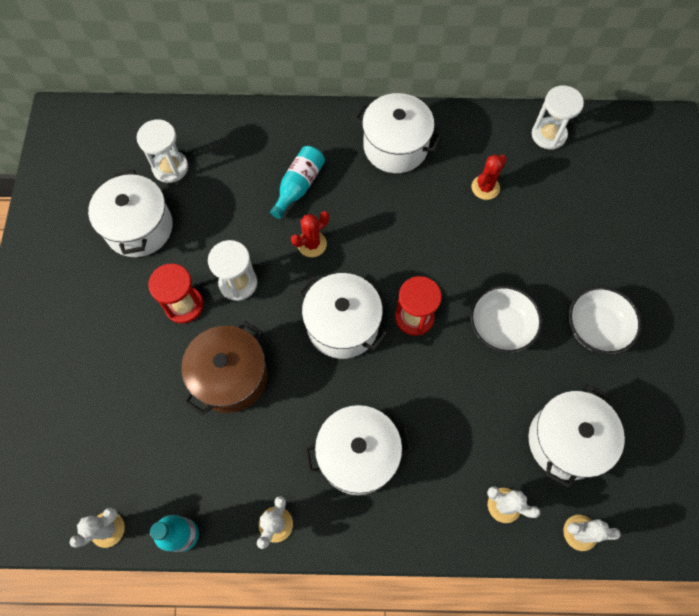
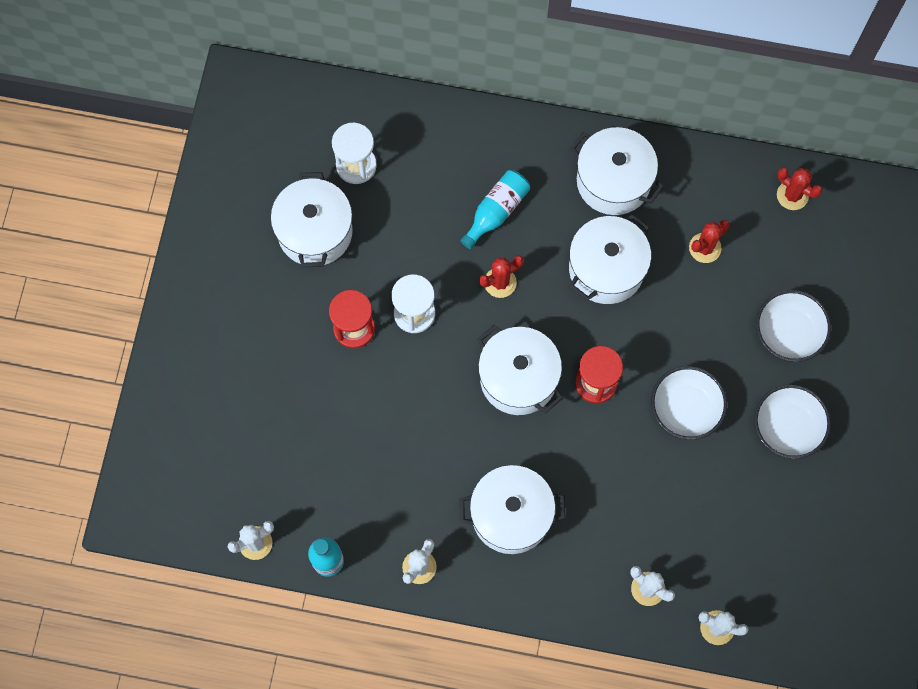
camera: 10 degrees right, 5 degrees up
brown pot [181,321,268,416] -> none
white pot [528,385,625,488] -> white pot moved to [569,214,651,304]
white hourglass [532,85,584,150] -> red cactus [777,167,822,210]
none -> white bowl [756,290,831,362]

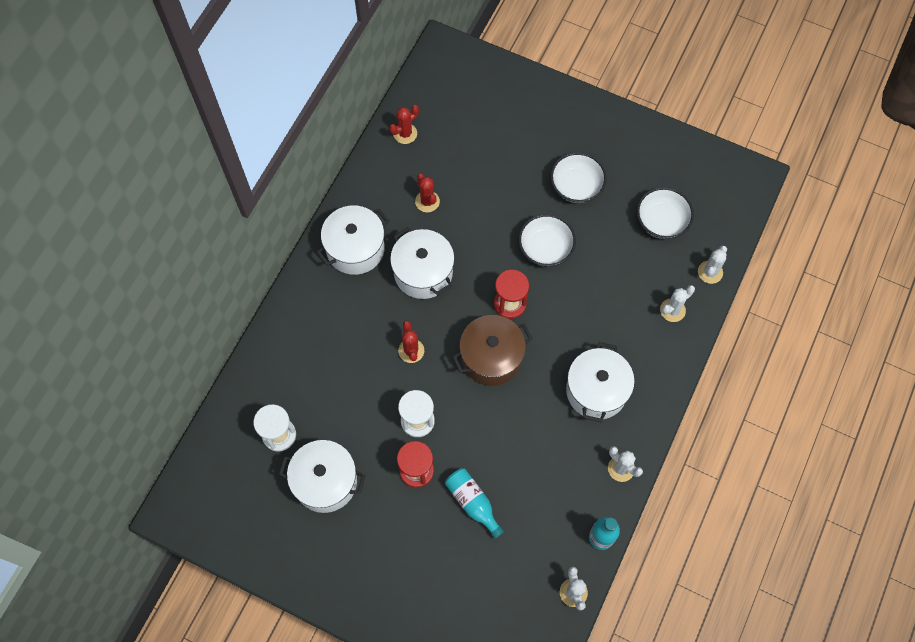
camera: 75 degrees left, 5 degrees down
turquoise bottle [460,170,530,249] -> turquoise bottle moved to [445,468,504,539]
white pot [478,325,563,415] -> brown pot [452,315,532,386]
white bowl [756,290,831,362] -> white bowl moved to [637,187,694,239]

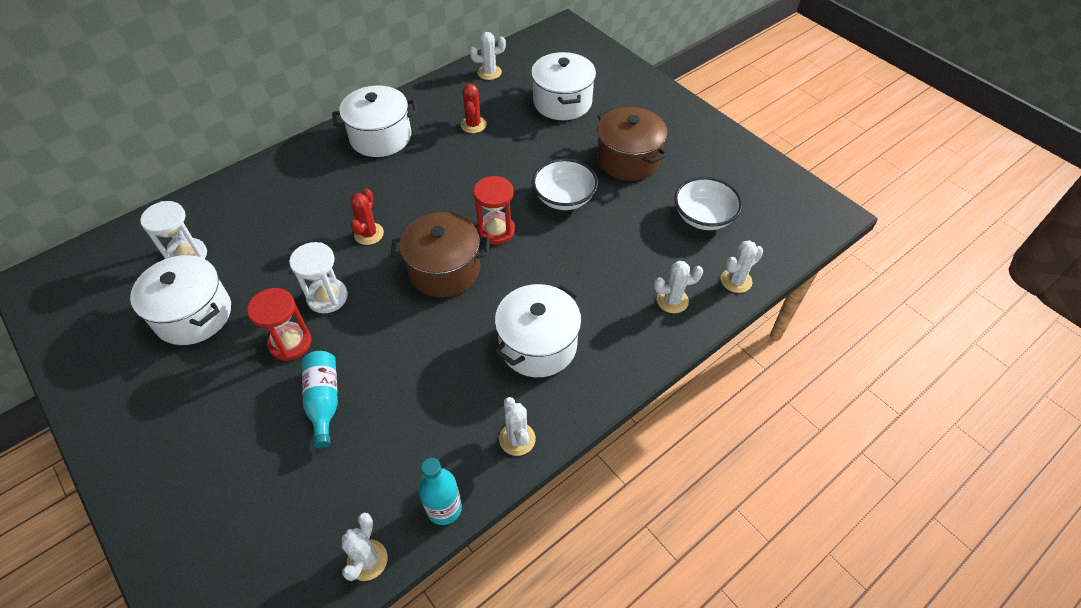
camera: 25 degrees right, 15 degrees down
red cactus [389,105,419,144] -> white cactus [470,32,506,80]
white pot [390,227,455,299] -> white pot moved to [531,52,596,120]
white bowl [550,152,607,203] -> brown pot [597,107,667,181]

